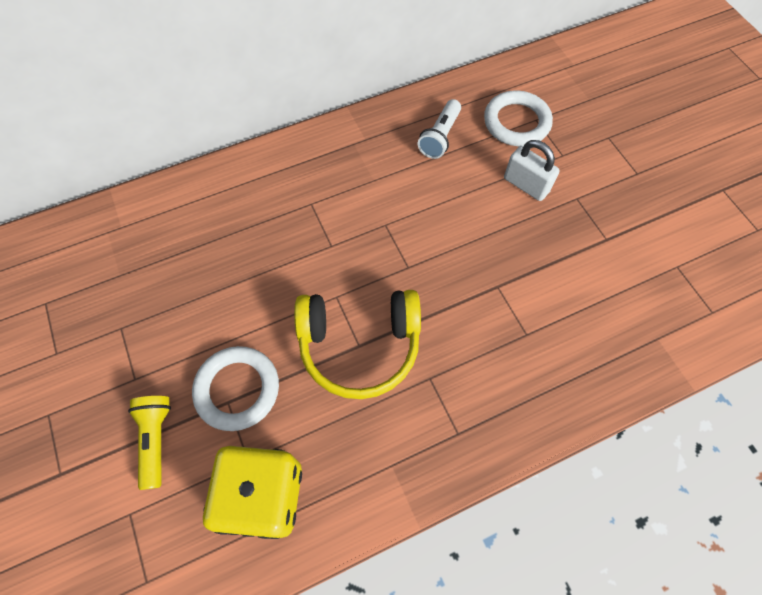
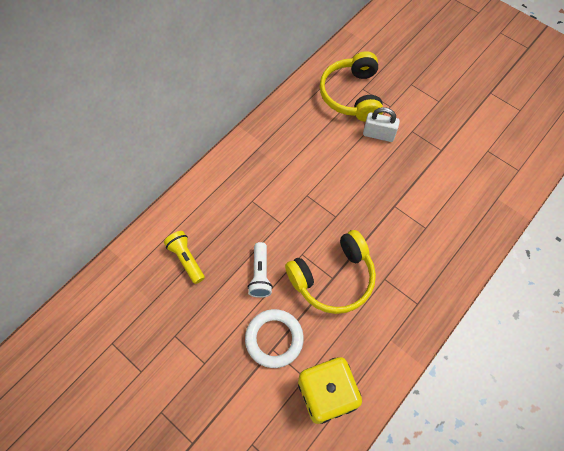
camera: 25 degrees left, 0 degrees up
yellow flashlight [128,396,171,490] -> yellow flashlight moved to [164,231,205,284]
white flashlight [418,99,461,159] -> white flashlight moved to [248,242,273,298]
white ring [484,91,553,146] -> yellow headphones [320,51,383,122]

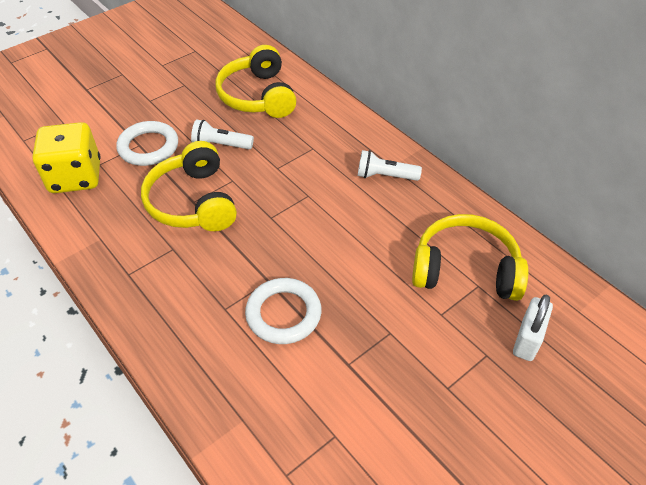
camera: 100 degrees right, 15 degrees down
yellow flashlight [164,231,205,284] -> yellow headphones [215,45,297,118]
white padlock [363,107,400,142] -> white padlock moved to [513,294,553,361]
none -> white ring [245,278,321,344]
none -> white flashlight [358,150,422,181]

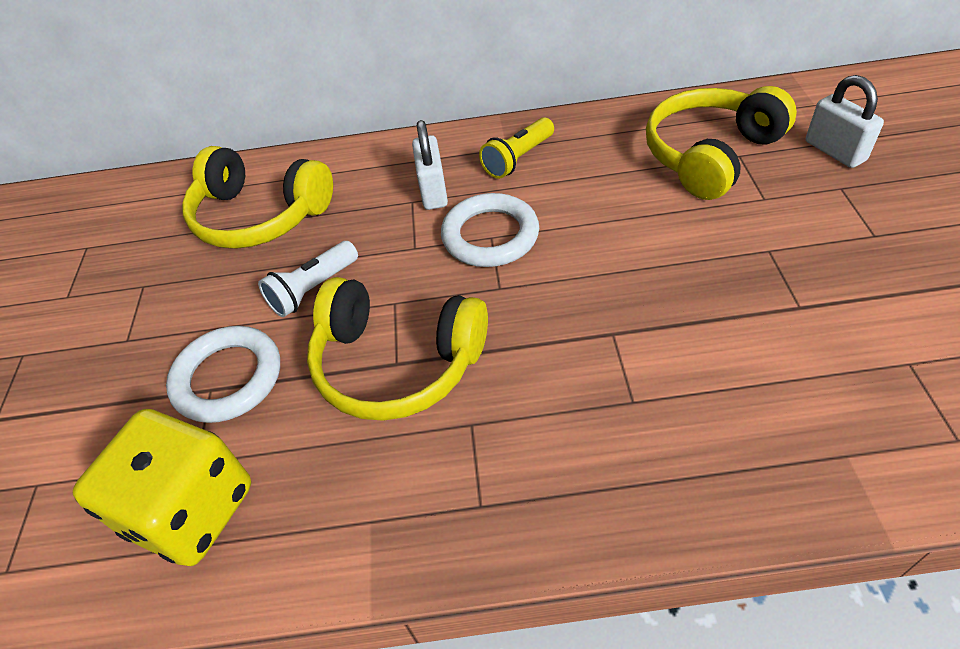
camera: 50 degrees left, 0 degrees up
white ring [245,278,321,344] -> white ring moved to [441,193,539,267]
white flashlight [358,150,422,181] -> yellow flashlight [479,117,554,179]
none -> white padlock [412,120,448,210]

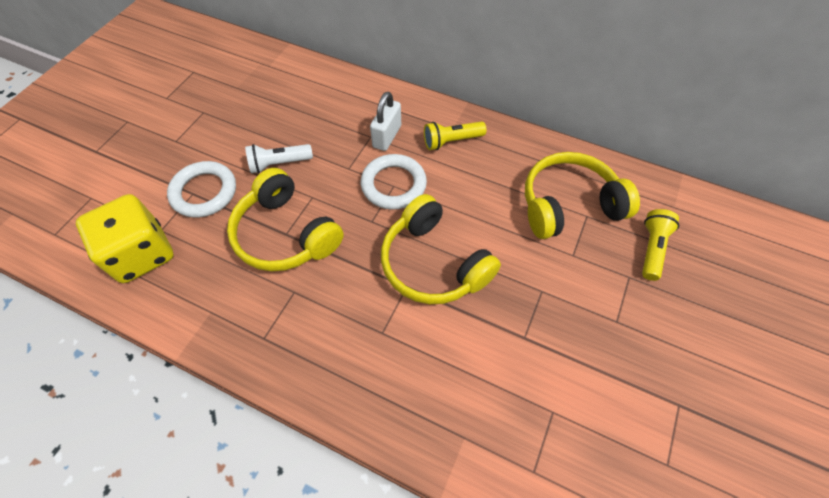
camera: 25 degrees right, 10 degrees up
yellow headphones [182,146,333,249] -> yellow headphones moved to [381,194,501,304]
white padlock [806,75,884,168] -> yellow flashlight [642,209,679,281]

